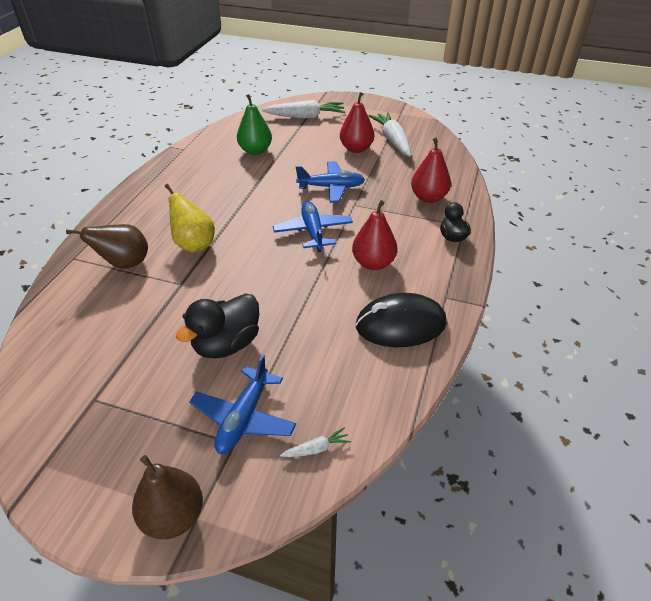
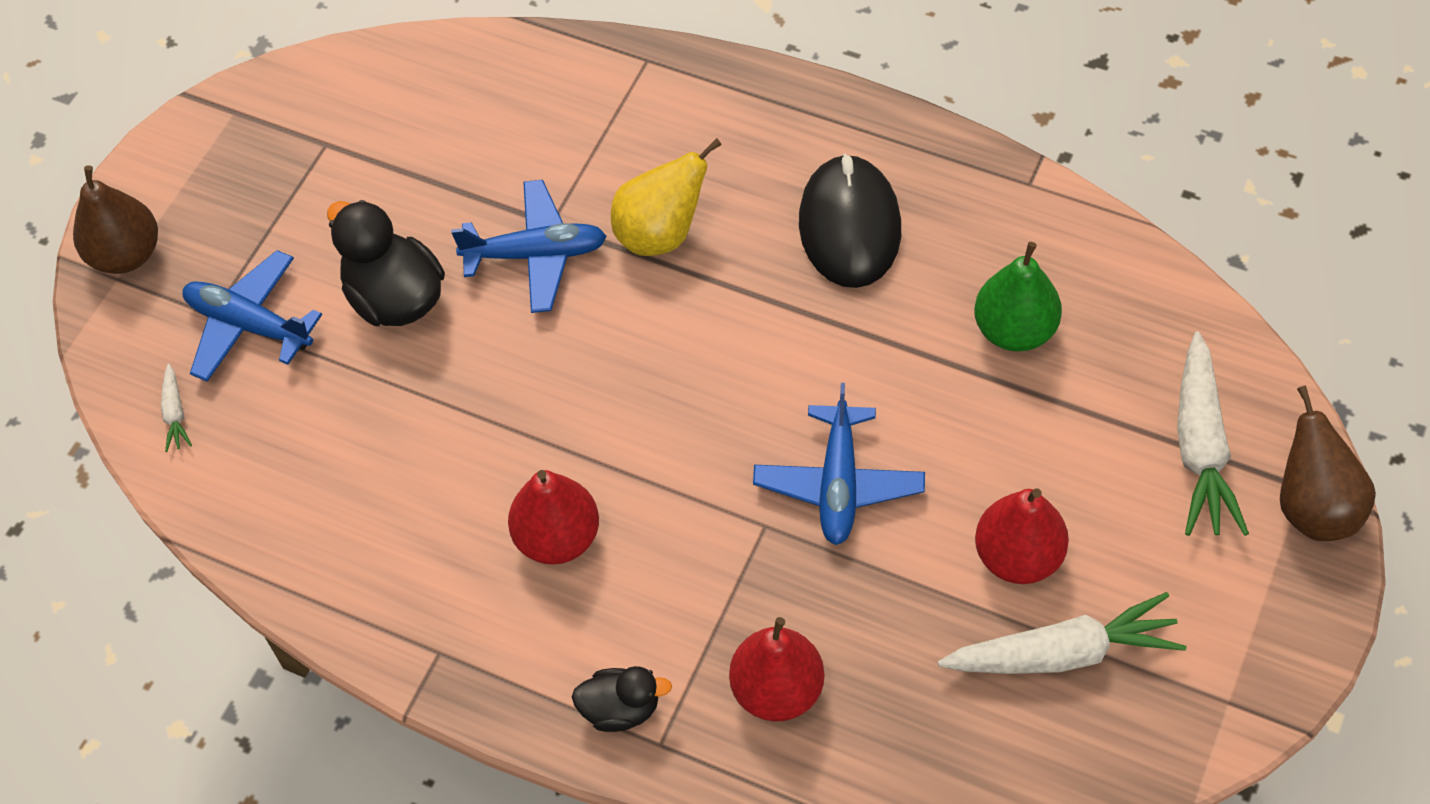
camera: 100 degrees right, 15 degrees up
brown pear [66,224,148,269] -> brown pear moved to [1280,385,1376,541]
blue plane [273,201,353,252] -> blue plane moved to [451,180,607,313]
black mouse [355,293,447,347] -> black mouse moved to [799,154,901,288]

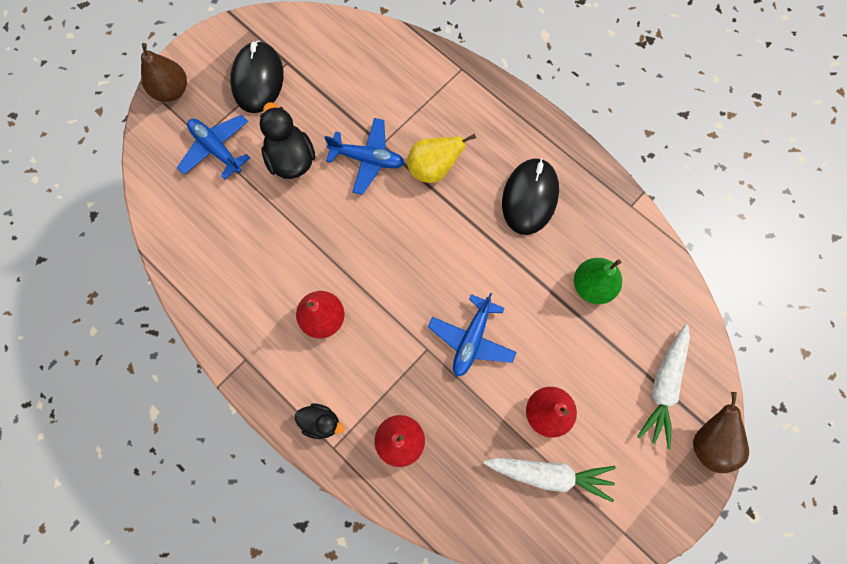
camera: 15 degrees right, 15 degrees up
white carrot [161,364,192,452] -> none
none -> black mouse [230,40,284,113]

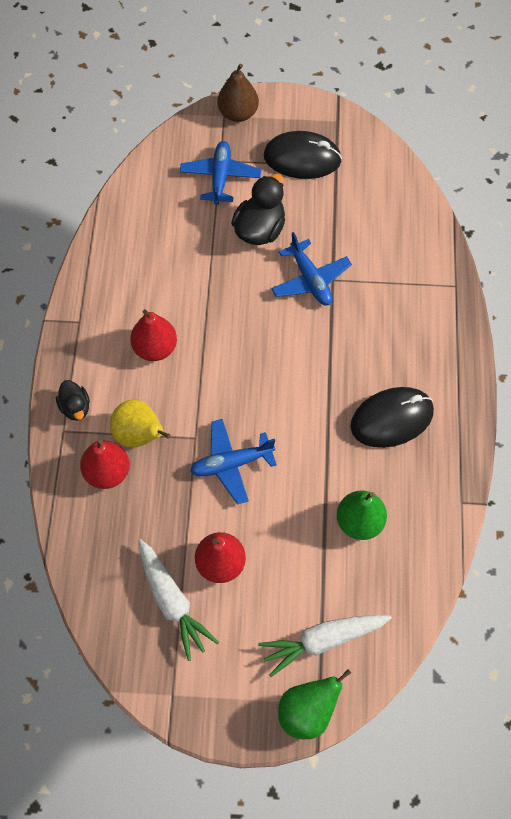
camera: 50 degrees right, 10 degrees down
black mouse [230,40,284,113] -> black mouse turned 45 degrees clockwise [264,131,342,179]
yellow pear [407,134,476,183] -> yellow pear moved to [110,399,171,448]
brown pear [693,392,749,473] -> green pear [278,669,351,739]

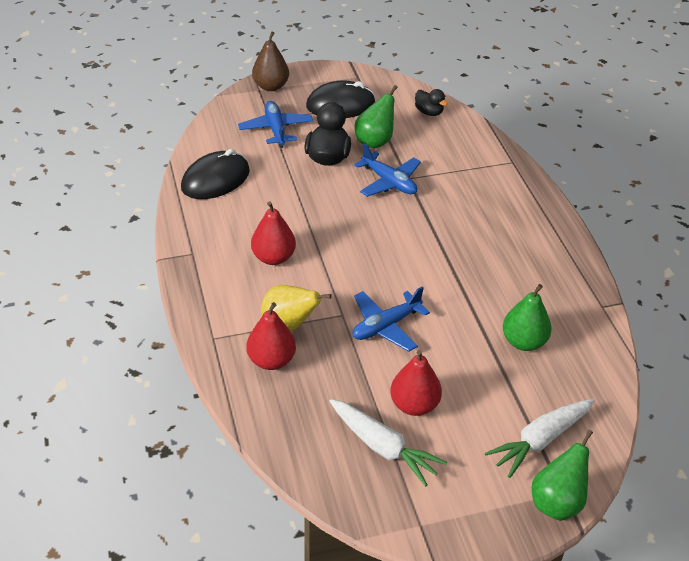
camera: 20 degrees left, 20 degrees down
black duck [56,380,90,421] -> black duck moved to [415,89,448,116]
black mouse [350,387,434,448] -> black mouse moved to [181,149,250,199]
none -> green pear [355,85,397,148]

